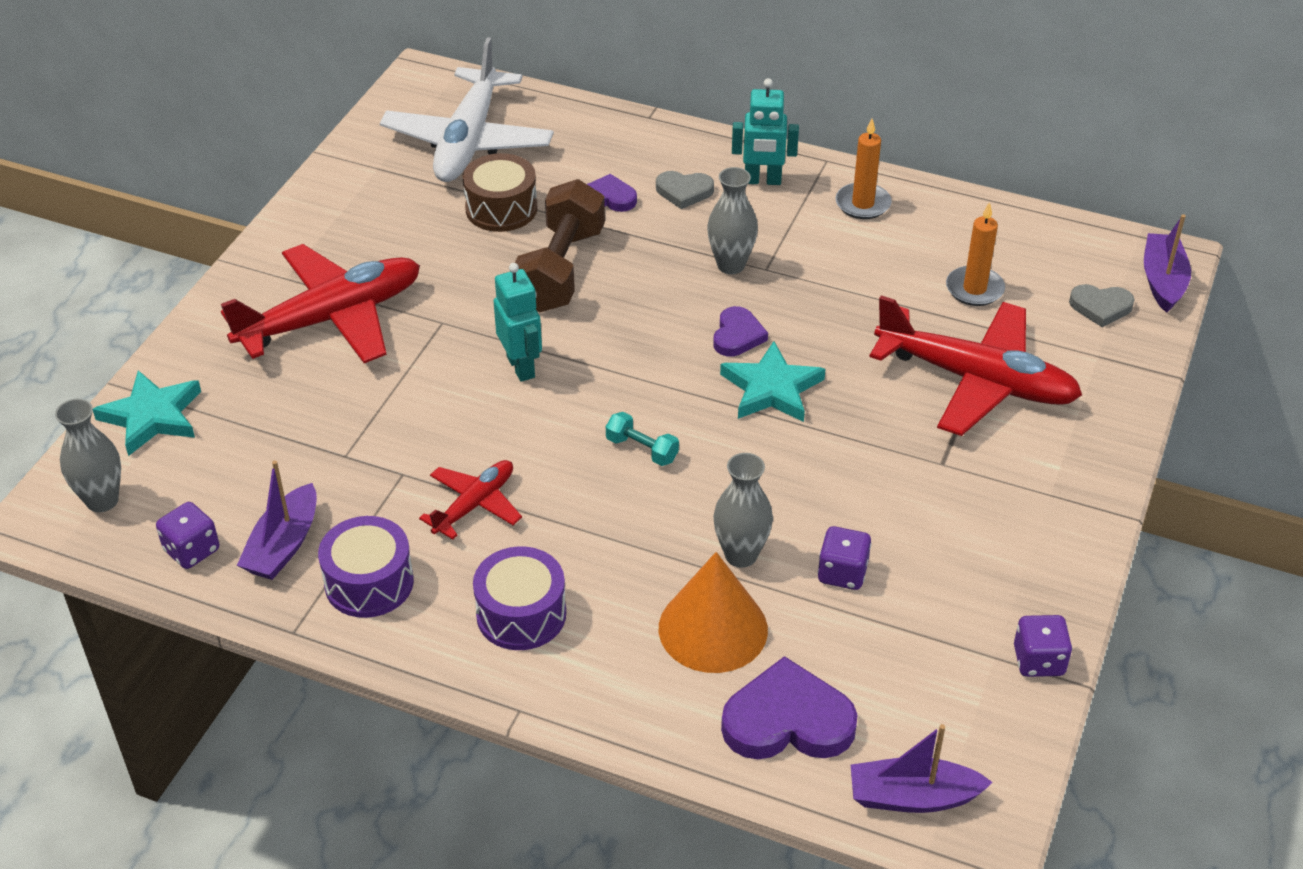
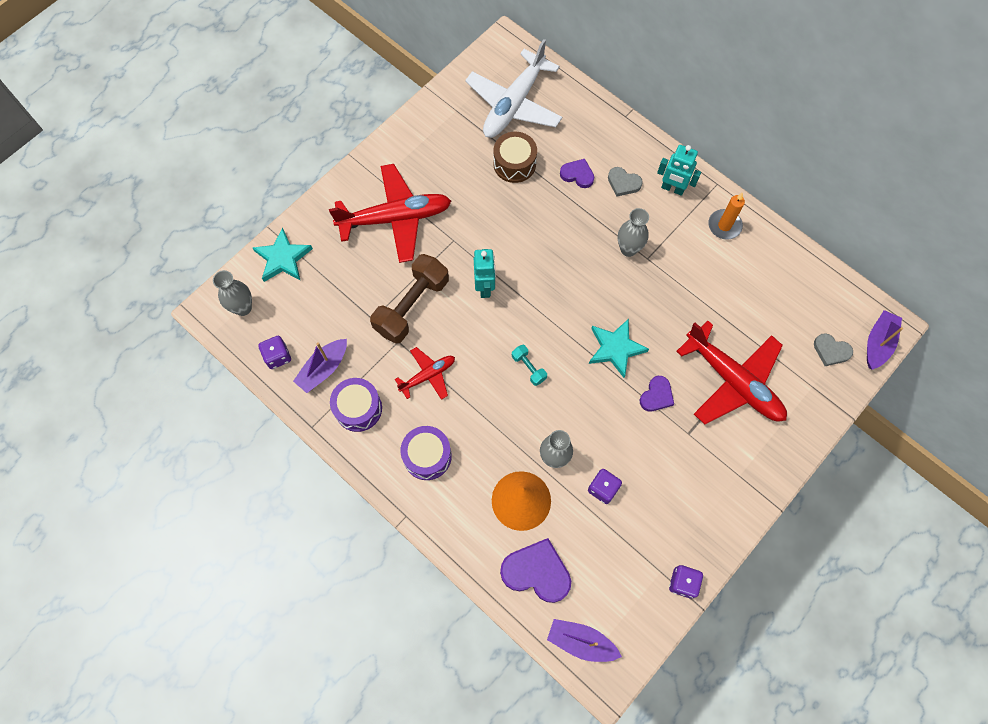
camera: 20 degrees right, 25 degrees up
brown dumbbell [515,179,605,312] -> brown dumbbell moved to [370,254,449,344]
purple heart [713,306,768,356] -> purple heart moved to [640,376,674,412]
orange candle [946,202,1005,306] -> none

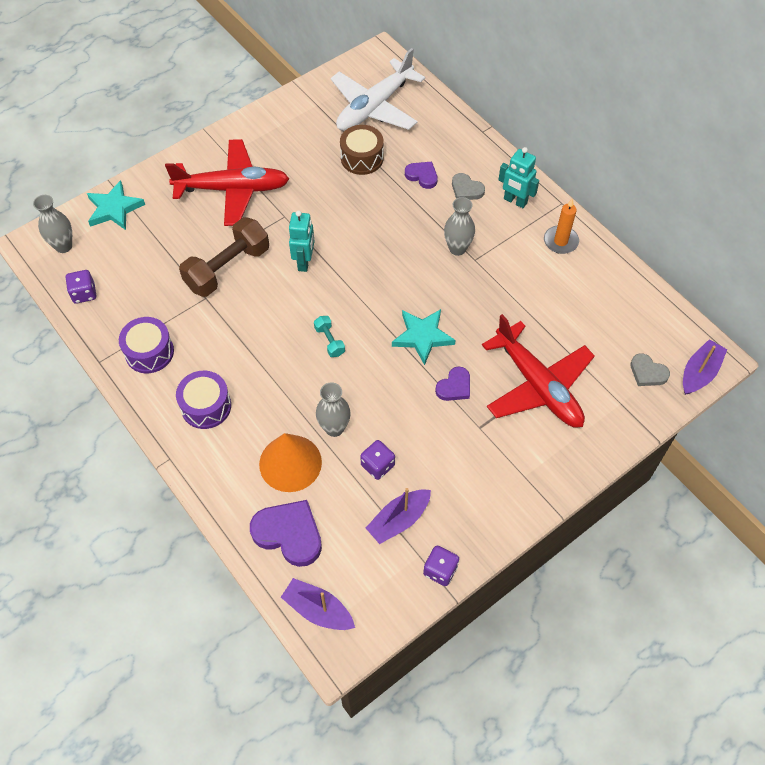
camera: 10 degrees right, 10 degrees down
purple boat [293,339,347,393] -> purple boat moved to [366,488,431,544]
red plane [395,347,455,400] -> none

